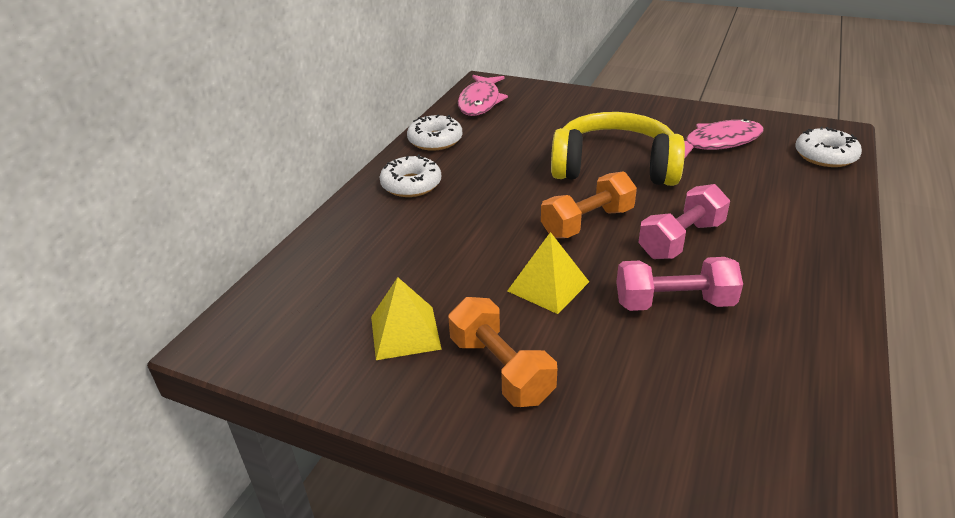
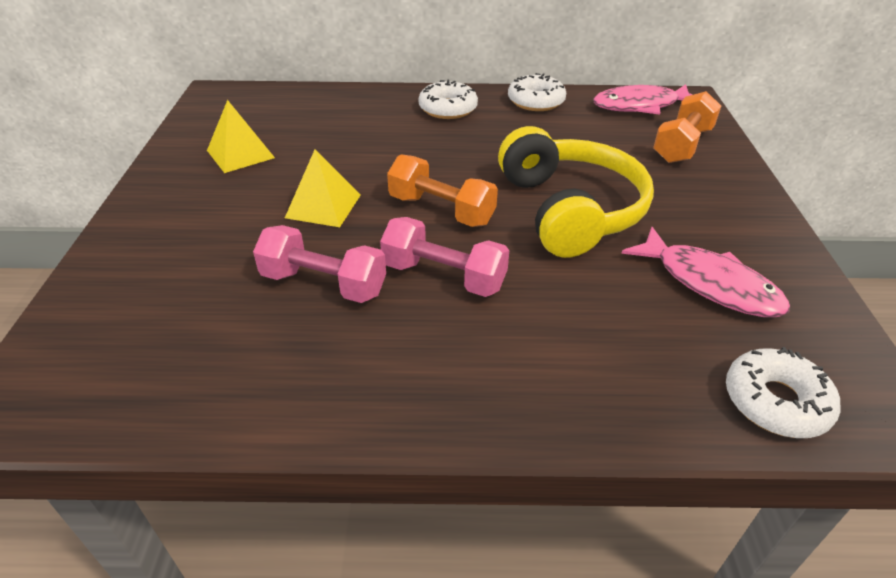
camera: 65 degrees right, 5 degrees up
orange dumbbell [448,297,557,407] -> orange dumbbell moved to [653,91,721,163]
pink dumbbell [616,257,743,311] -> pink dumbbell turned 45 degrees counterclockwise [253,225,386,303]

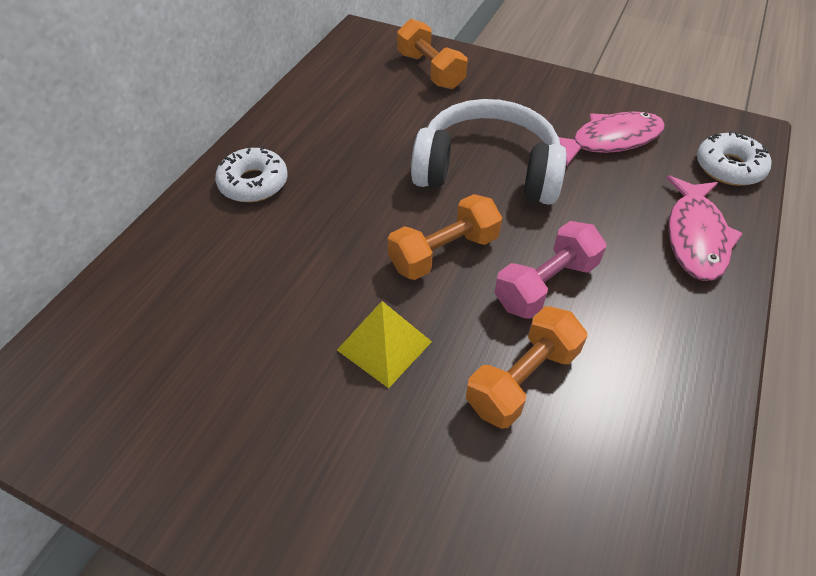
camera: 65 degrees left, 10 degrees up
yellow pyramid [207,100,275,173] -> none
pink dumbbell [253,225,386,303] -> orange dumbbell [466,306,587,429]
yellow headphones [498,126,654,258] -> white headphones [411,99,567,205]
white donut [508,73,566,111] -> none
pink fish [593,84,692,115] -> pink fish moved to [666,175,743,281]

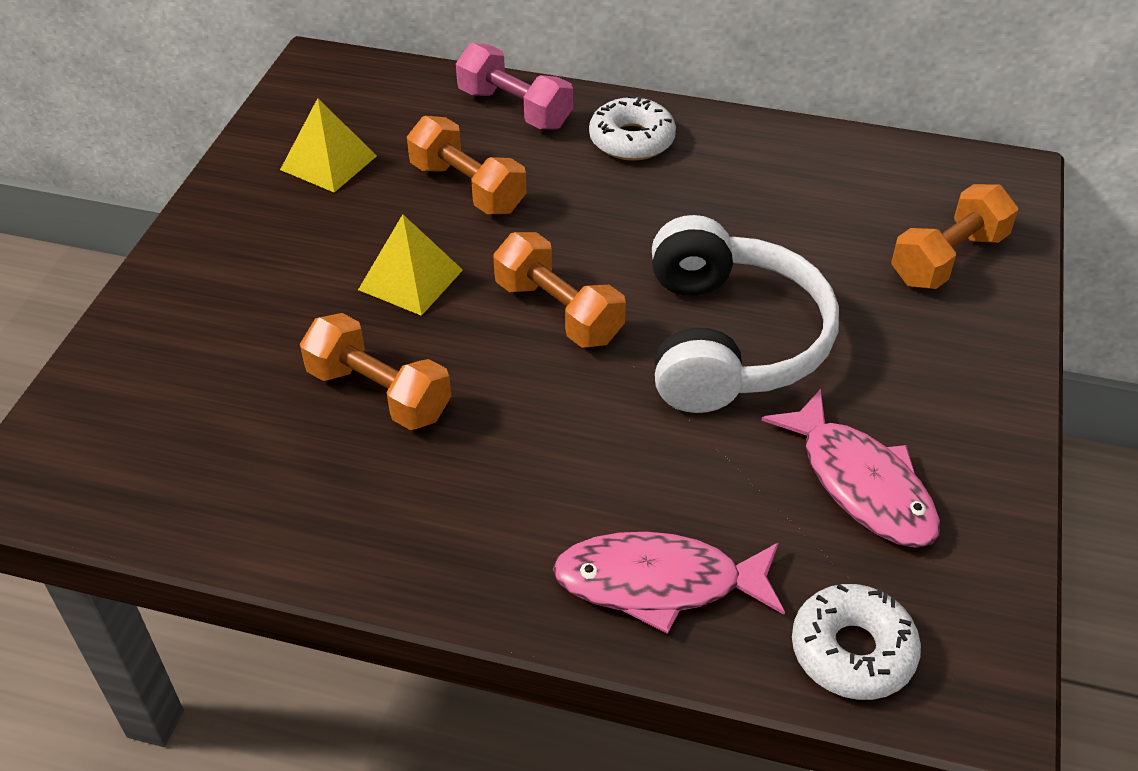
camera: 80 degrees right, 5 degrees down
pink dumbbell [494,221,606,319] -> pink dumbbell moved to [456,43,573,130]
none -> yellow pyramid [280,98,377,193]
none -> orange dumbbell [407,116,526,214]

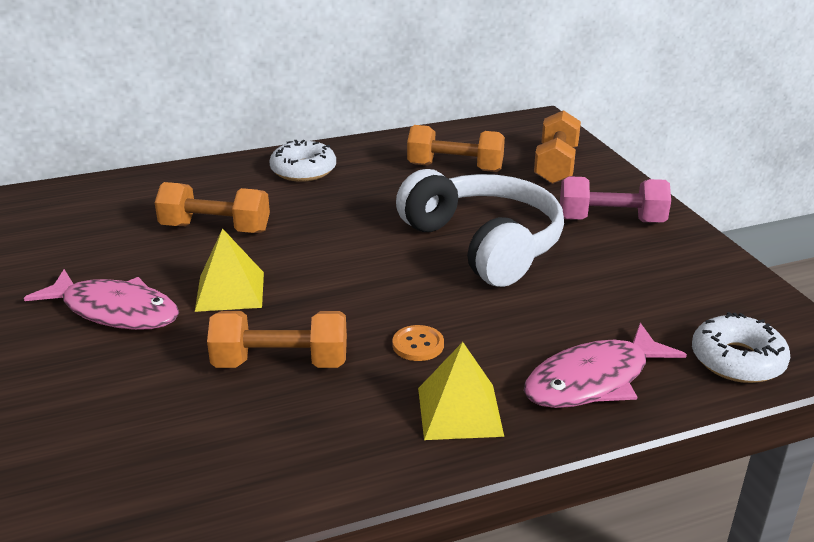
camera: 35 degrees left, 15 degrees down
yellow pyramid [280,98,377,193] -> yellow pyramid moved to [418,342,504,440]
pink dumbbell [456,43,573,130] -> pink dumbbell moved to [560,176,671,223]
orange dumbbell [493,232,626,348] -> orange dumbbell moved to [407,125,505,172]
pink fish [761,389,940,548] -> pink fish moved to [24,269,179,330]
none -> orange button [392,325,444,361]

